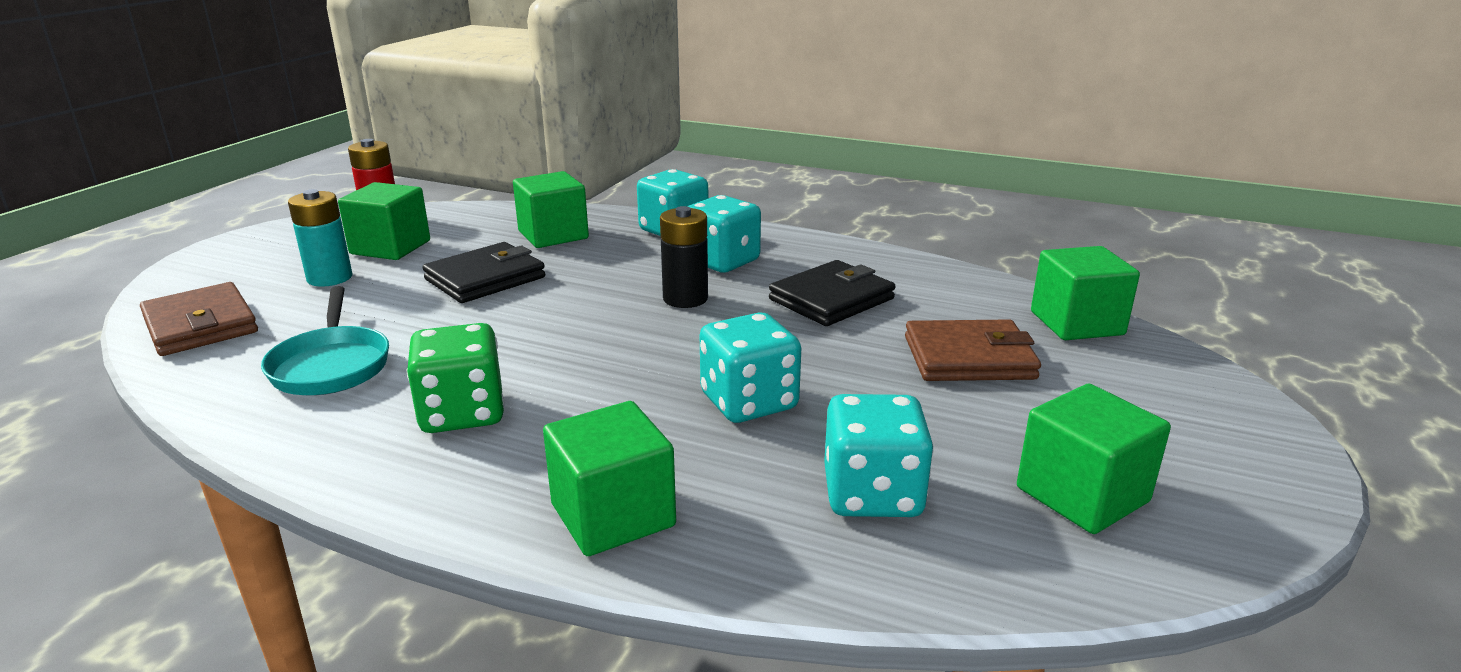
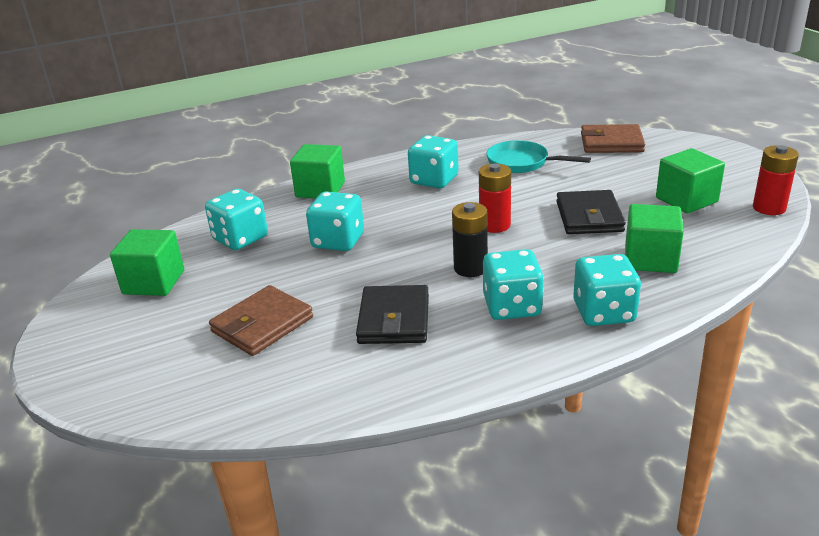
camera: 135 degrees right, 5 degrees up
turquoise battery [288,189,352,287] -> none
green dice [407,323,504,433] -> turquoise dice [408,135,459,188]
green cube [1031,246,1140,340] -> none
none -> red battery [479,164,511,233]

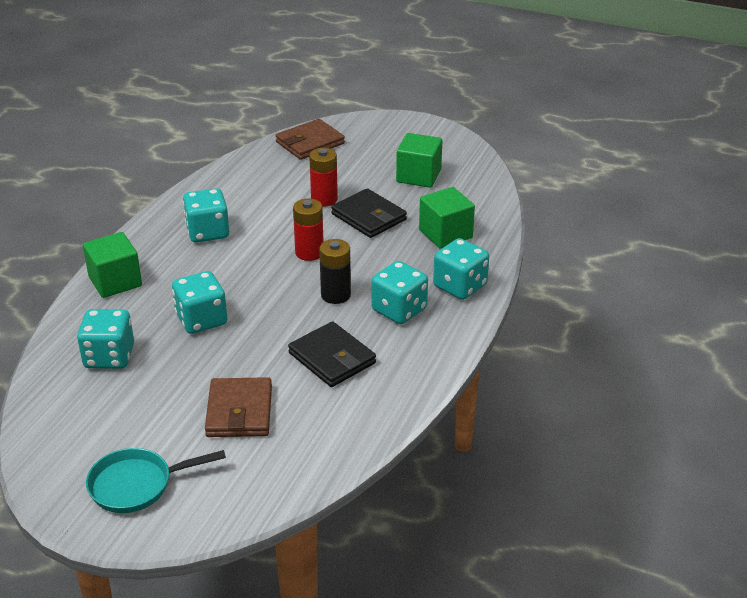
camera: 45 degrees left, 5 degrees up
green cube [110,229,184,296] -> none
turquoise pan [486,140,591,173] -> turquoise pan moved to [86,448,226,513]
red battery [753,145,799,215] -> red battery moved to [309,148,338,207]

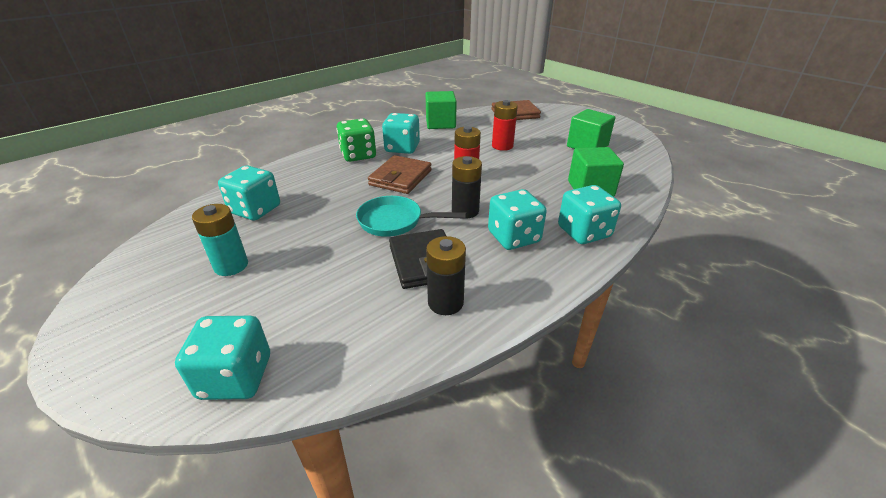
camera: 25 degrees right, 0 degrees up
green cube [83,232,142,298] -> green cube moved to [426,91,457,129]
turquoise pan [86,448,226,513] -> turquoise pan moved to [356,196,466,237]
turquoise dice [172,271,227,334] -> turquoise dice moved to [175,316,270,400]
brown wallet [205,377,272,437] -> brown wallet moved to [368,155,432,194]
black wallet [331,188,407,238] -> none
none -> turquoise battery [192,204,248,276]
none -> green dice [337,118,376,162]
none -> black battery [426,236,466,315]

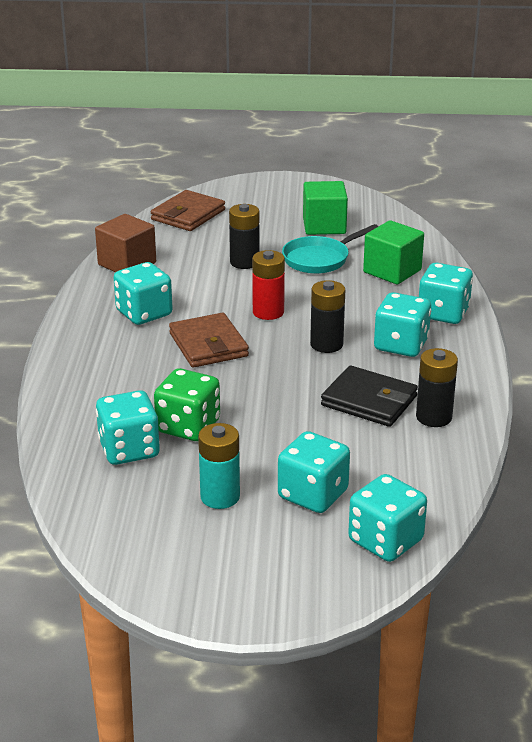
camera: 45 degrees left, 5 degrees down
green dice [337,118,376,162] -> green dice moved to [154,368,220,441]
turquoise pan [356,196,466,237] -> turquoise pan moved to [282,224,378,274]
green cube [426,91,457,129] -> brown cube [95,214,156,272]
red battery [492,100,518,151] -> black battery [229,204,260,269]
none -> turquoise dice [278,431,350,513]

